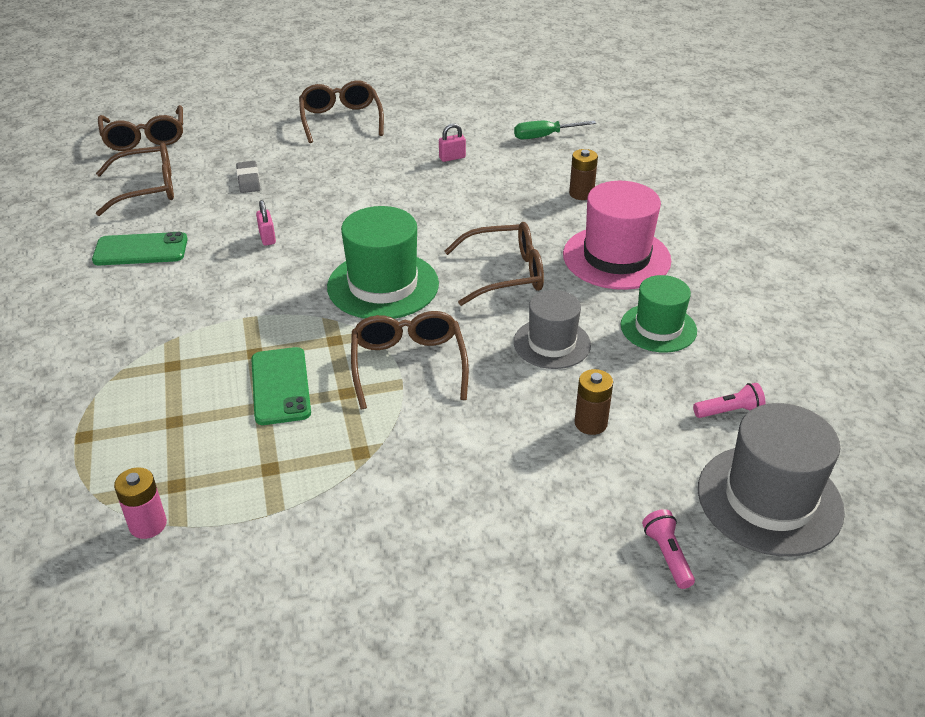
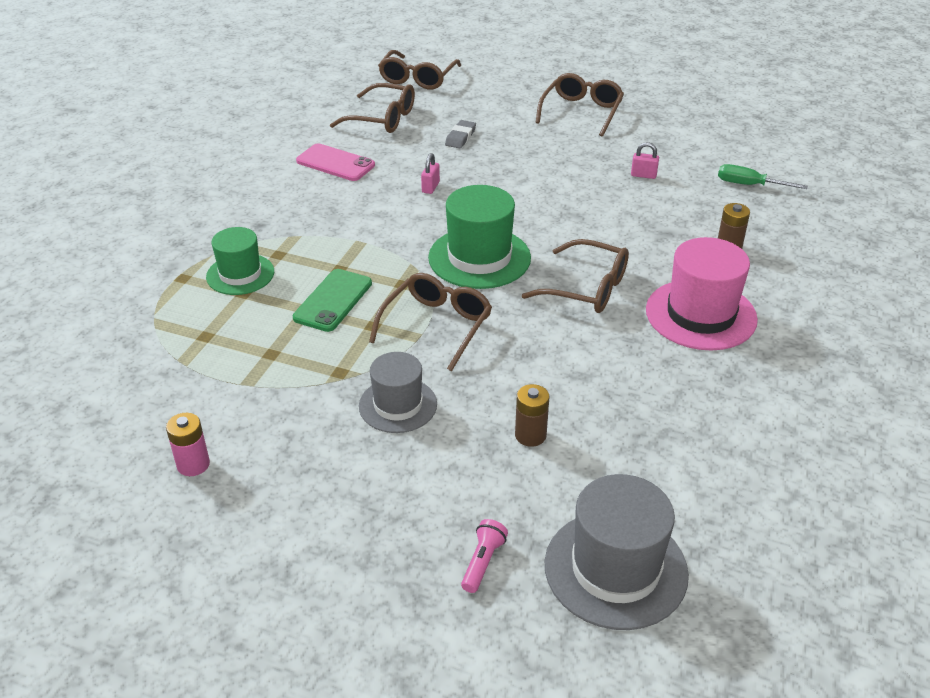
camera: 35 degrees right, 0 degrees up
green phone [92,232,188,265] -> pink phone [296,143,375,181]
pink battery [114,467,167,539] -> pink battery moved to [166,413,210,476]
grey hat [514,290,591,369] -> grey hat moved to [359,352,437,433]
green hat [621,275,697,353] -> green hat moved to [206,227,274,295]
pink flashlight [693,383,765,418] -> none

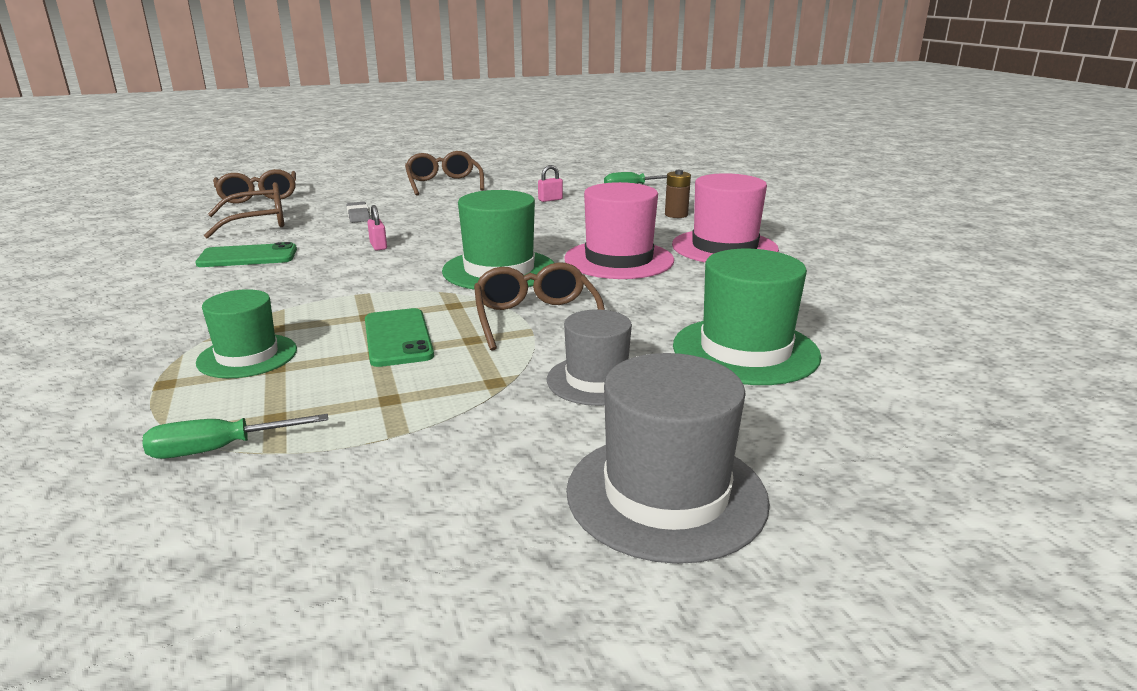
camera: 40 degrees left, 15 degrees down
pink battery [166,413,210,476] -> none
pink phone [296,143,375,181] -> green phone [195,242,297,267]
pink flashlight [461,519,508,593] -> none
brown battery [515,384,549,447] -> green hat [673,249,822,385]
brown glasses [522,239,629,313] -> pink hat [564,182,674,279]
grey hat [545,474,689,630] -> grey hat moved to [566,353,770,564]
none -> green screwdriver [143,414,328,459]

